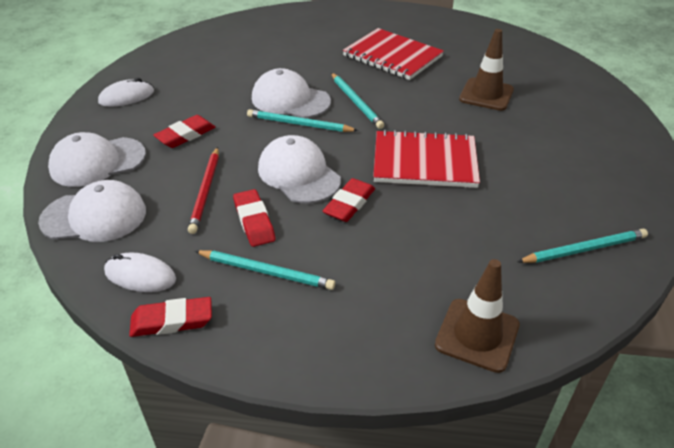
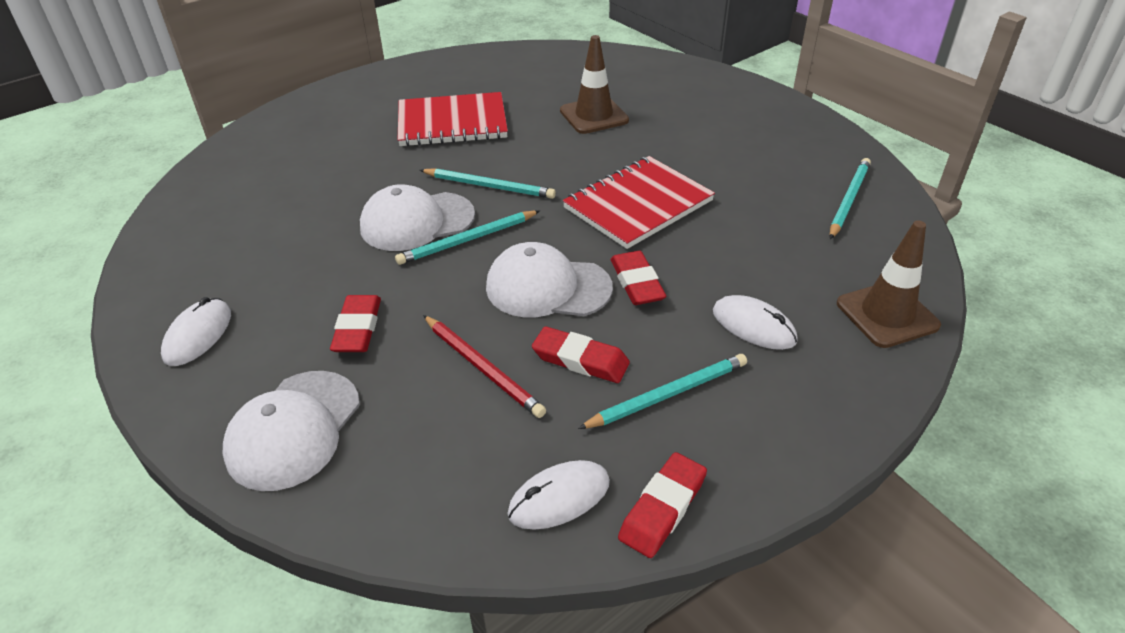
camera: 45 degrees left, 0 degrees up
white cap [38,180,146,242] -> none
none -> white mouse [713,295,798,350]

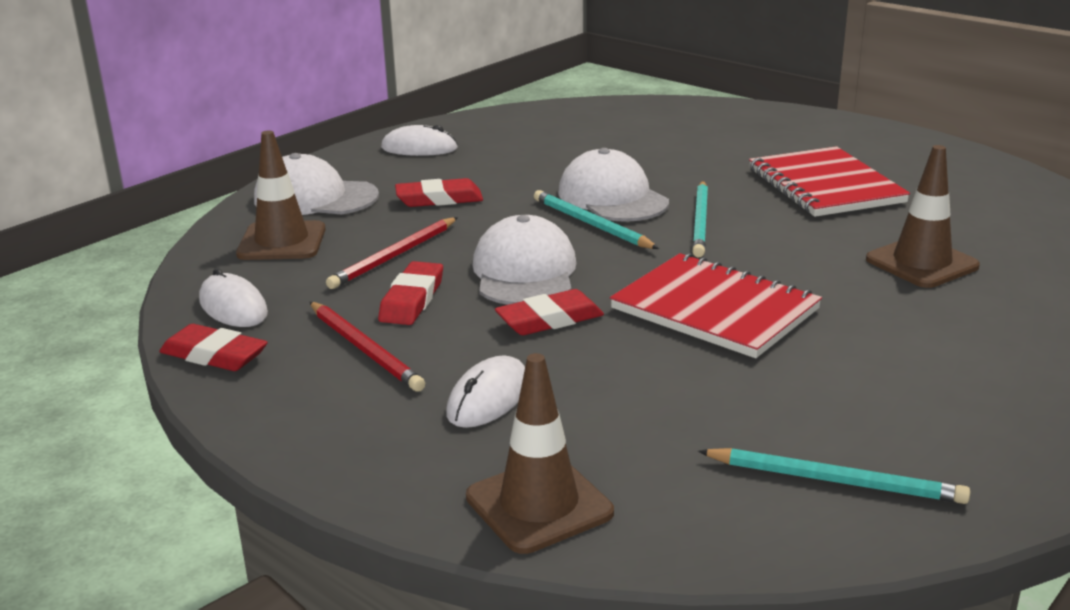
camera: 80 degrees right, 15 degrees down
turquoise pencil [578,354,747,429] -> red pencil [310,302,425,392]
none -> brown traffic cone [236,130,326,260]

